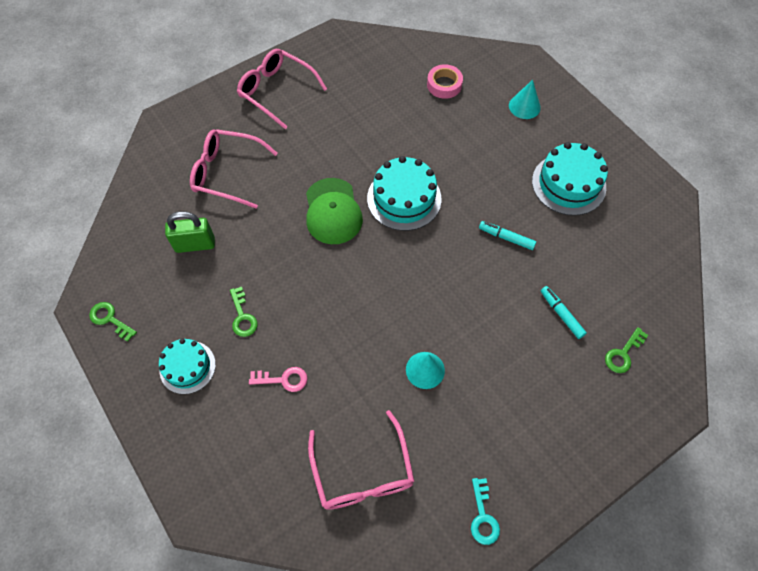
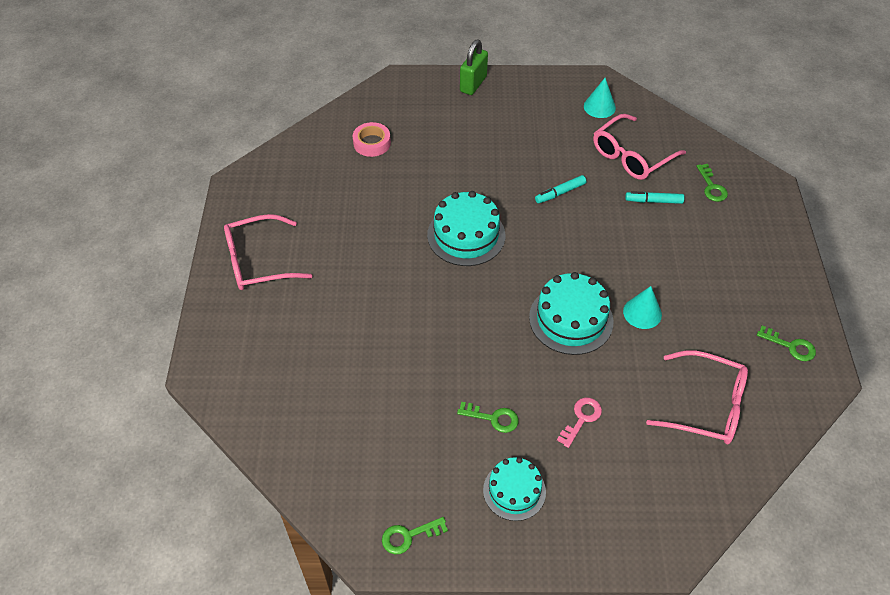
camera: 55 degrees left, 10 degrees down
green padlock [165,211,215,253] -> green padlock moved to [460,40,488,95]
pink glasses [190,129,278,209] -> pink glasses moved to [593,114,686,180]
green cap [306,178,363,244] -> none
turquoise key [471,478,500,545] -> green key [757,326,816,361]
turquoise cone [509,80,541,119] -> turquoise cone moved to [584,78,616,118]
turquoise cake [532,142,608,216] -> turquoise cake moved to [529,272,613,355]

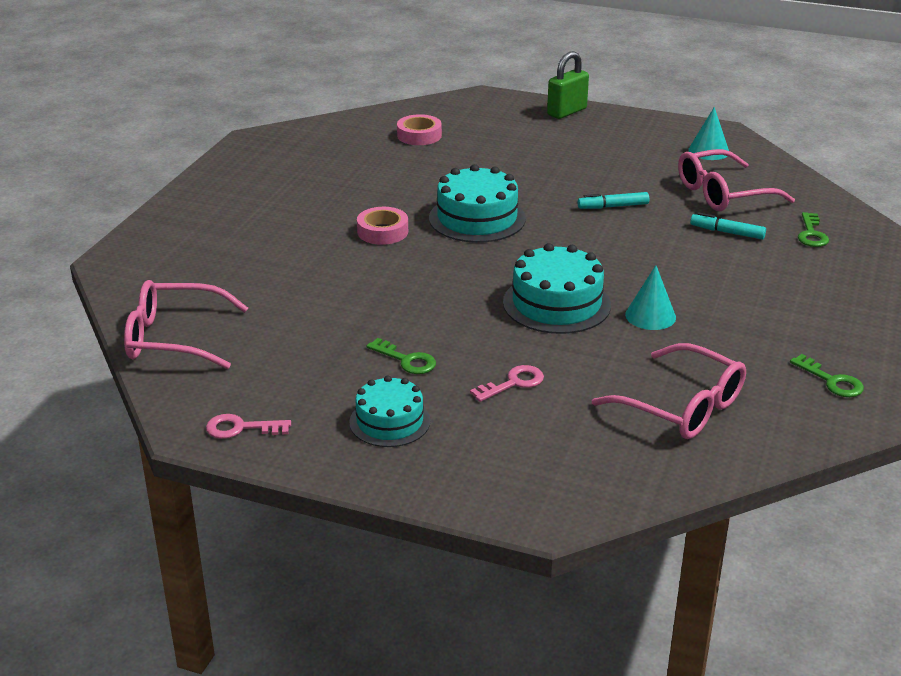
camera: 20 degrees right, 20 degrees down
pink glasses [224,214,312,290] -> pink glasses moved to [124,280,248,369]
green key [382,517,448,554] -> pink key [206,414,291,439]
none -> pink tape [357,207,408,245]

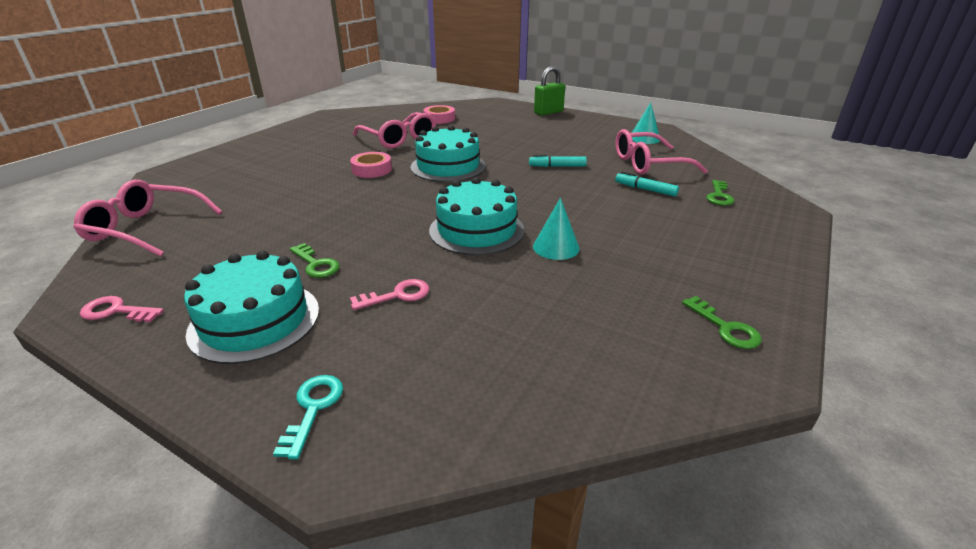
camera: 10 degrees right, 0 degrees up
turquoise cake [349,375,430,447] -> turquoise cake [184,251,319,364], size x1.52
pink glasses [592,343,746,439] -> pink glasses moved to [353,112,436,148]
none -> turquoise key [273,375,343,460]

